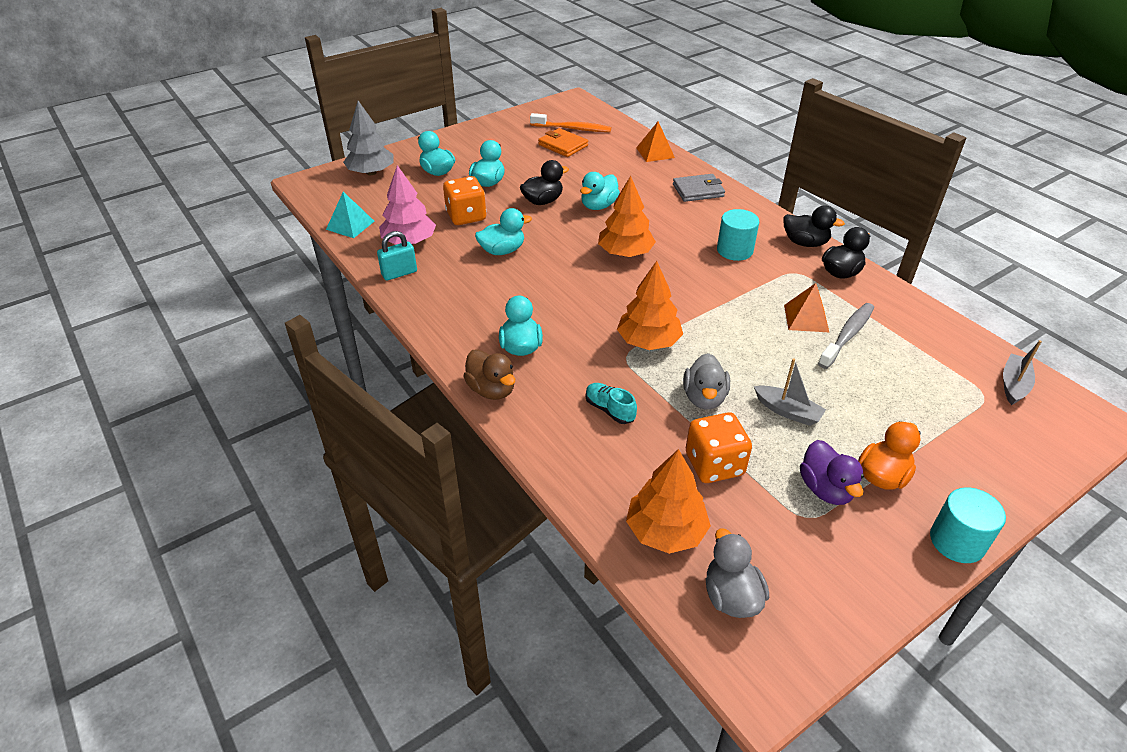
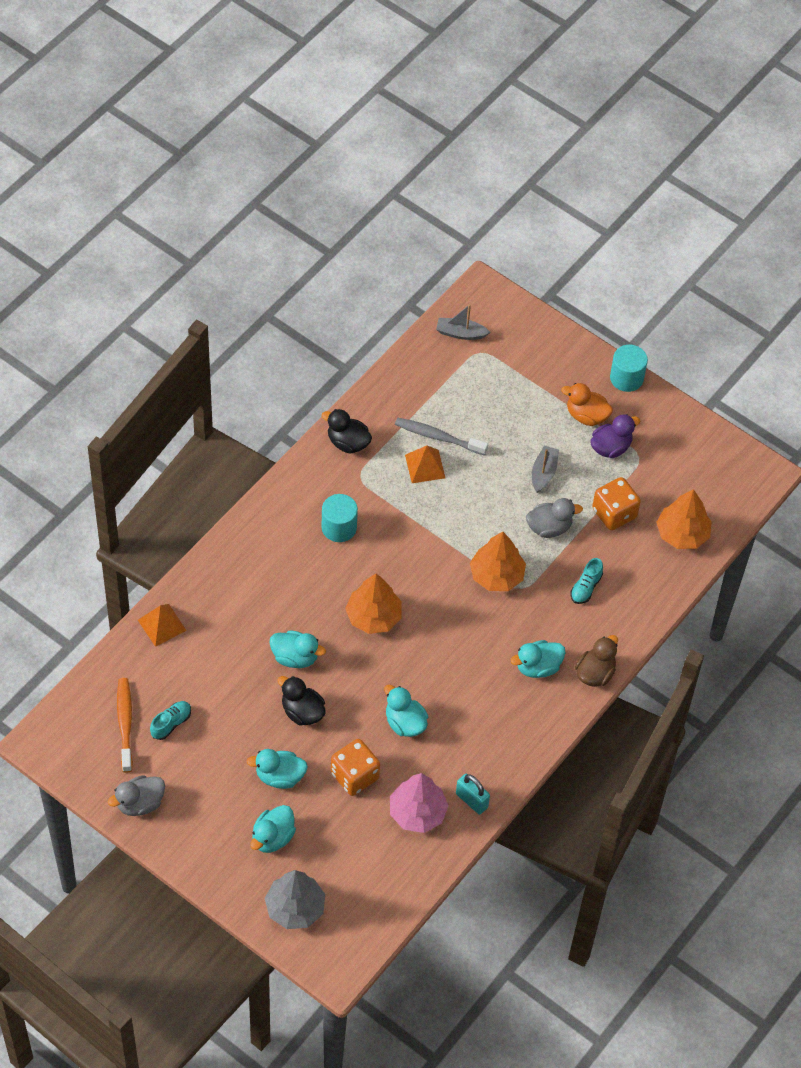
camera: 110 degrees left, 15 degrees up
turquoise pyramid [326,192,374,238] -> none
orange wallet [538,128,588,157] -> turquoise shoe [150,701,191,740]
grey wallet [673,174,725,202] -> none
grey duck [706,528,769,618] -> grey duck moved to [108,775,165,816]
black duck [783,205,845,247] -> none

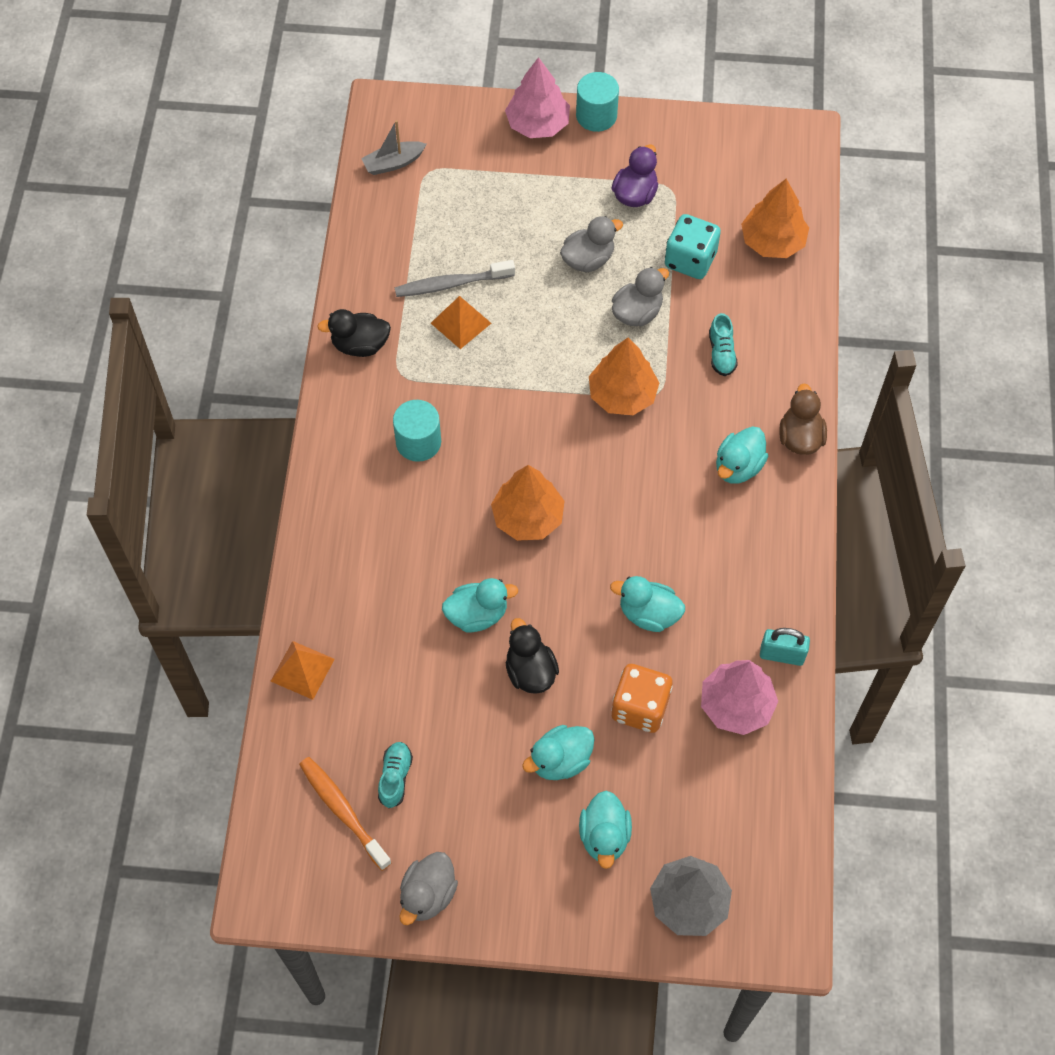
camera: 30 degrees left, 5 degrees up
black duck [278,676,326,726] -> black duck turned 60 degrees clockwise [506,618,559,694]
grey boat [532,446,559,493] -> grey duck [560,216,623,272]
orange duck [561,383,613,426] -> none
orange dice [592,477,641,530] -> turquoise dice [665,214,721,279]
none -> pink tree [505,57,570,138]

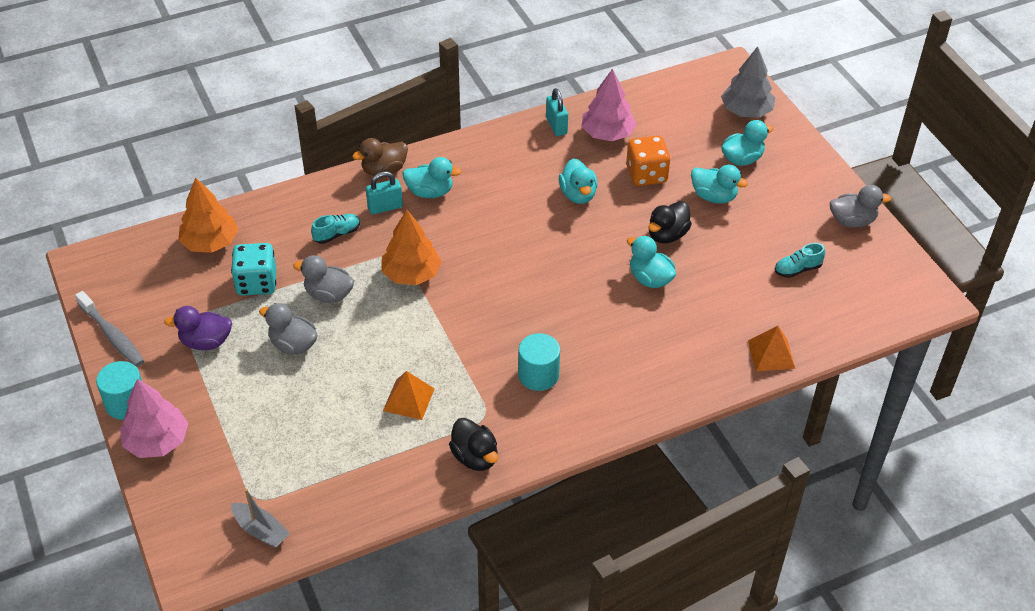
camera: 120 degrees left, 15 degrees down
orange toothbrush [299,757,392,871] -> none
grey toothbrush [395,260,515,297] -> grey toothbrush moved to [75,291,144,367]
orange tree [491,465,565,541] -> none
none -> turquoise padlock [366,171,403,214]

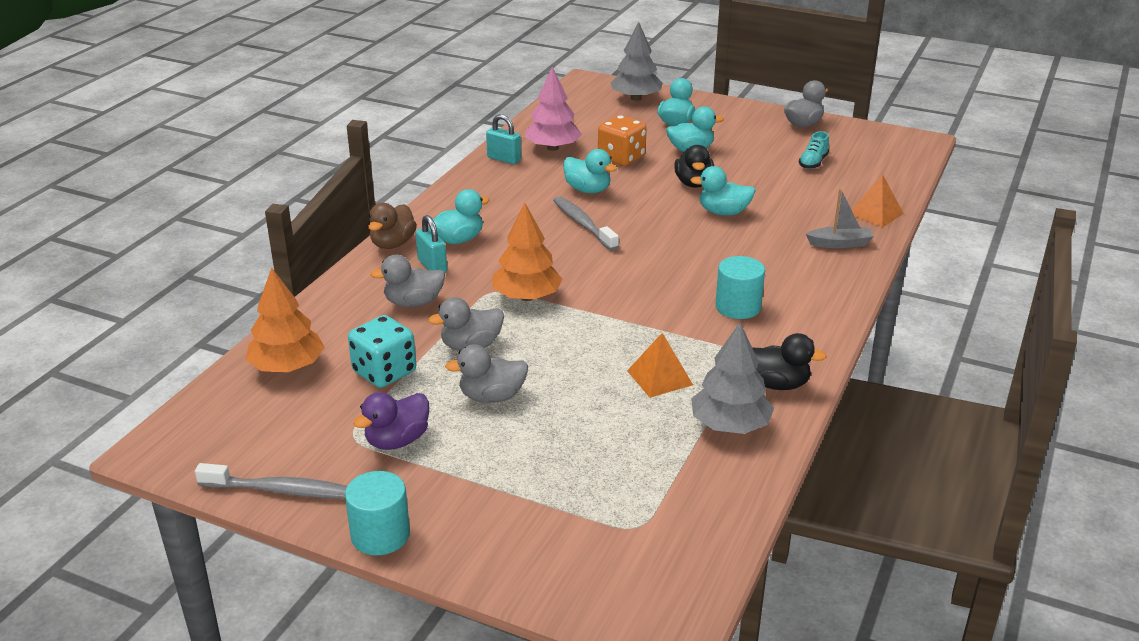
camera: 40 degrees left, 15 degrees down
pink tree [120,379,189,458] -> none
grey boat [231,489,290,548] -> grey boat moved to [806,189,874,248]
turquoise shoe [311,214,360,244] -> grey duck [370,255,445,307]
turquoise padlock [366,171,403,214] -> turquoise padlock turned 60 degrees counterclockwise [416,215,447,273]
none -> grey toothbrush [553,196,619,251]
none -> grey tree [691,322,774,434]

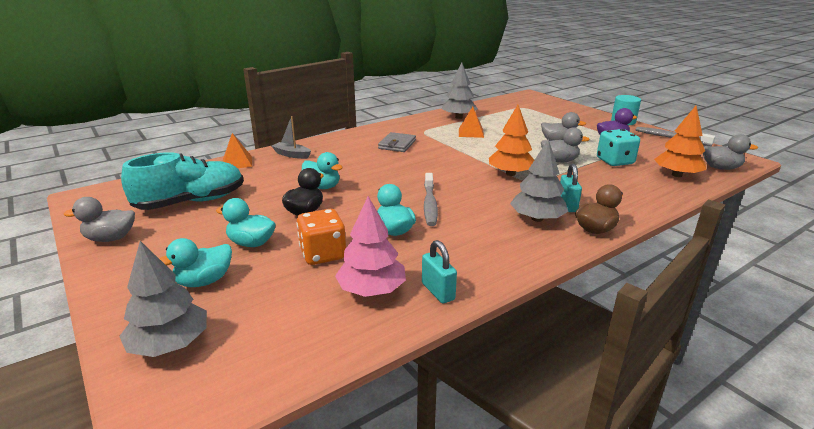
camera: 150 degrees left, 5 degrees down
grey duck [370,255,445,307] -> grey duck moved to [703,134,758,170]
turquoise duck [433,189,489,244] -> grey tree [510,139,568,222]
turquoise cylinder [715,256,765,319] -> grey wallet [378,132,416,152]
black duck [752,333,827,390] -> none
turquoise shoe [799,131,829,169] -> turquoise shoe [121,152,244,210], size x2.32

